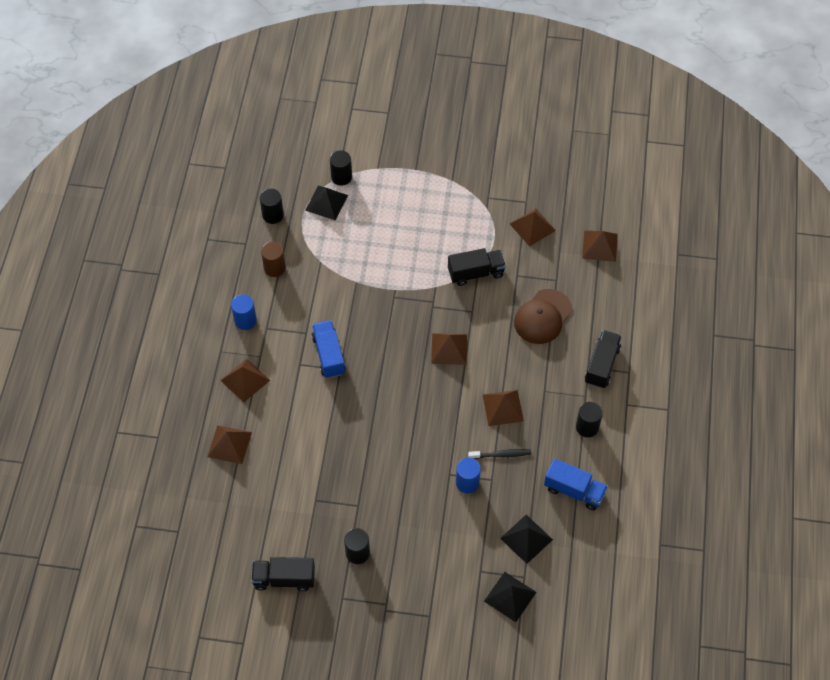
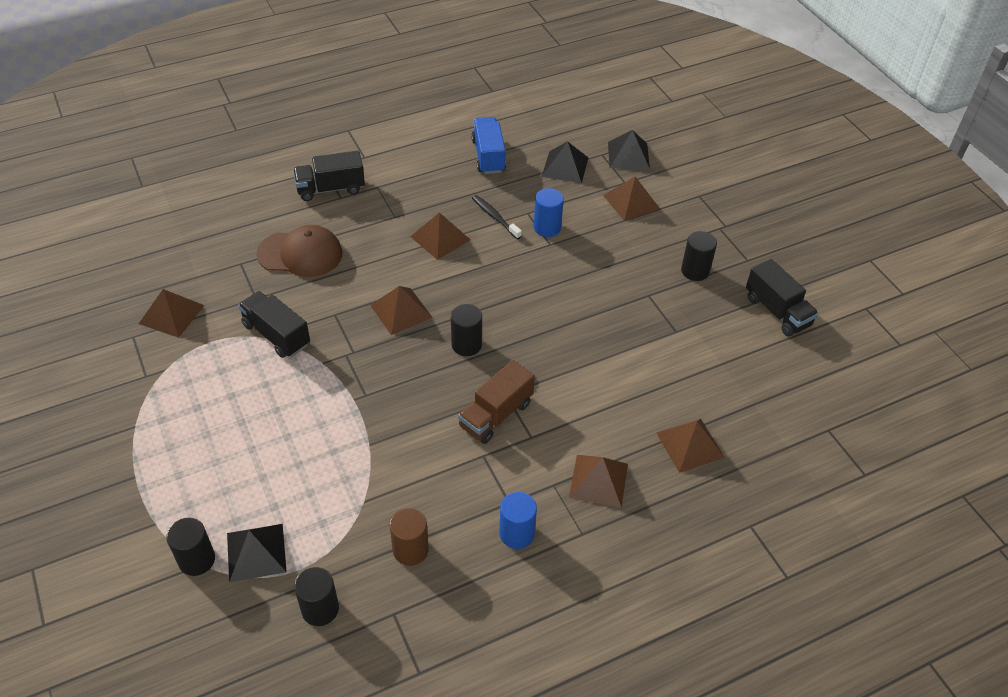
camera: 125 degrees left, 10 degrees down
blue truck [312,320,346,378] -> brown truck [458,360,535,444]
black cylinder [576,402,603,437] -> black cylinder moved to [451,304,482,356]
brown pyramid [582,231,618,262] -> brown pyramid moved to [603,177,660,221]

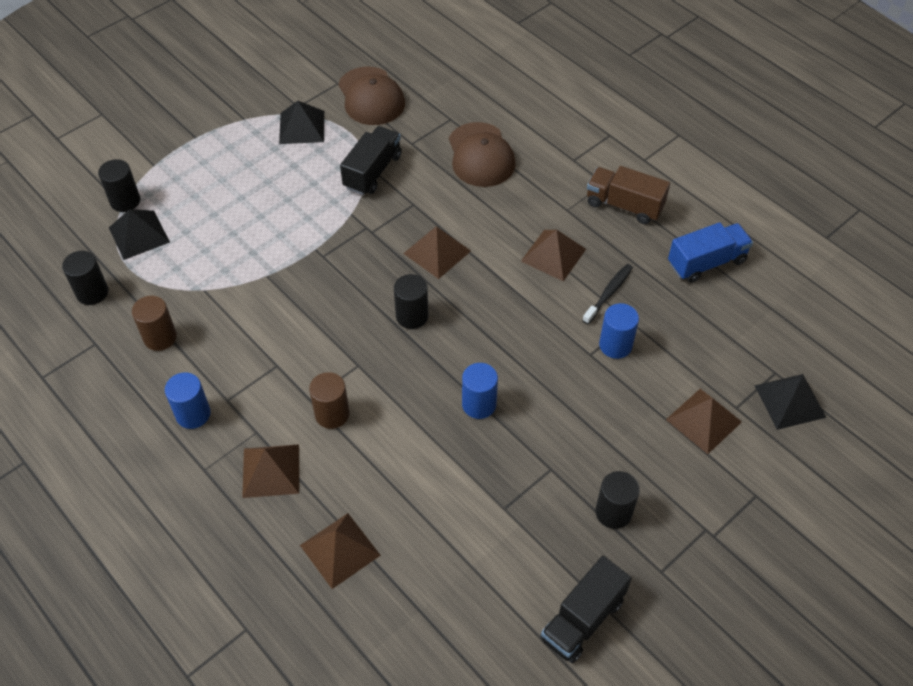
camera: 75 degrees right, 5 degrees up
brown pyramid [139,289,205,338] -> brown cap [338,67,405,125]
black truck [293,151,365,201] -> none
brown truck [458,360,535,444] -> brown truck moved to [587,166,670,224]
black pyramid [542,141,588,183] -> black pyramid moved to [279,101,324,144]
none -> brown cylinder [309,372,350,429]
none -> blue cylinder [462,363,498,419]

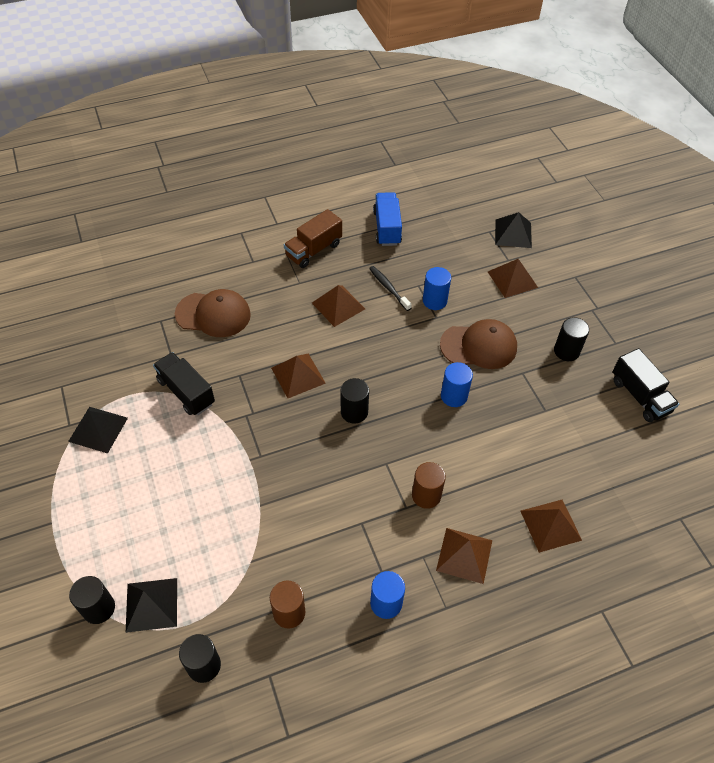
camera: 70 degrees left, 0 degrees up
brown cap [338,67,405,125] -> brown cap moved to [440,319,517,369]

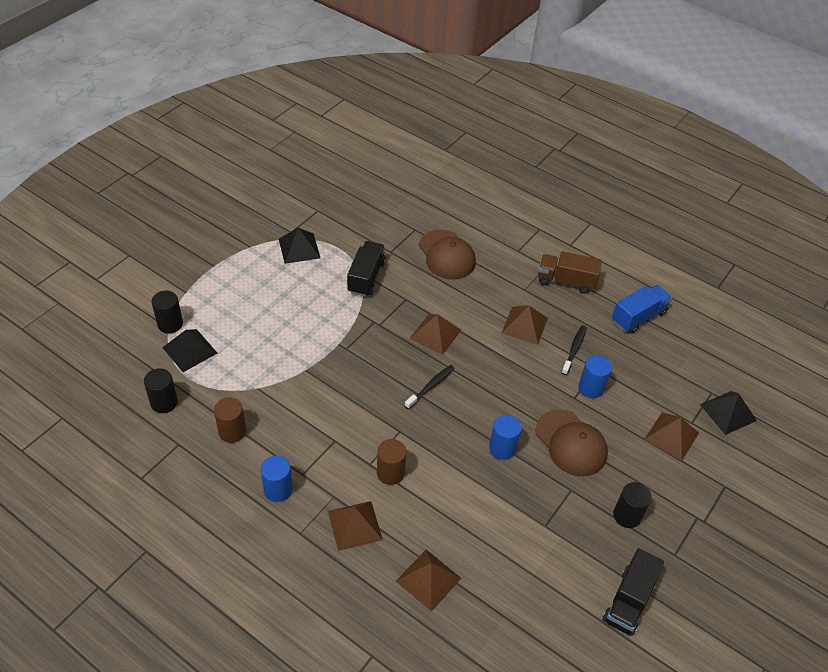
camera: 55 degrees right, 5 degrees down
black cylinder [341,378,369,424] -> black toothbrush [405,365,455,409]

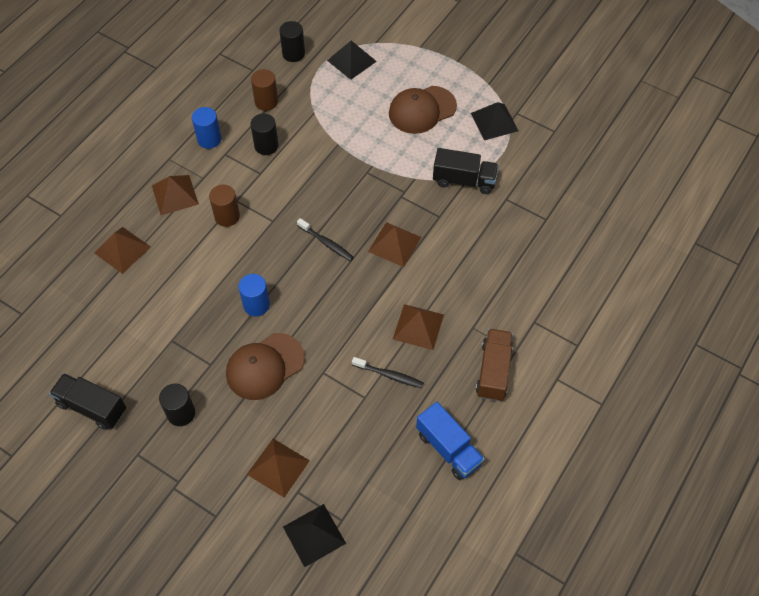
camera: 90 degrees right, 10 degrees up
black cylinder [151,291,183,334] -> black cylinder moved to [250,113,279,155]
brown cap [419,230,476,279] -> brown cap moved to [389,86,457,134]
blue cylinder [579,355,612,398] -> none

